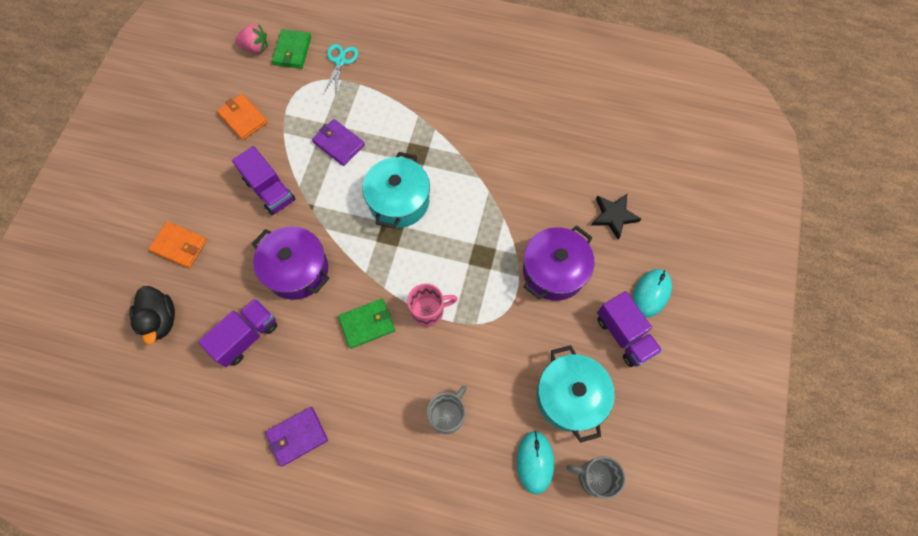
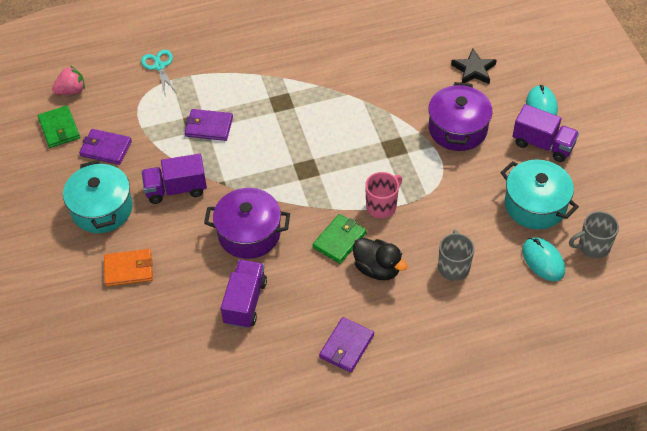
camera: 30 degrees left, 15 degrees down
black duck [129,286,175,344] -> black duck moved to [353,238,408,280]
orange wallet [217,94,268,140] -> purple wallet [79,129,132,165]
purple truck [232,146,295,215] -> purple truck turned 150 degrees clockwise [141,154,207,204]
green wallet [272,29,311,68] -> green wallet moved to [38,105,80,148]
turquoise pot [363,152,430,229] -> turquoise pot moved to [63,160,133,233]

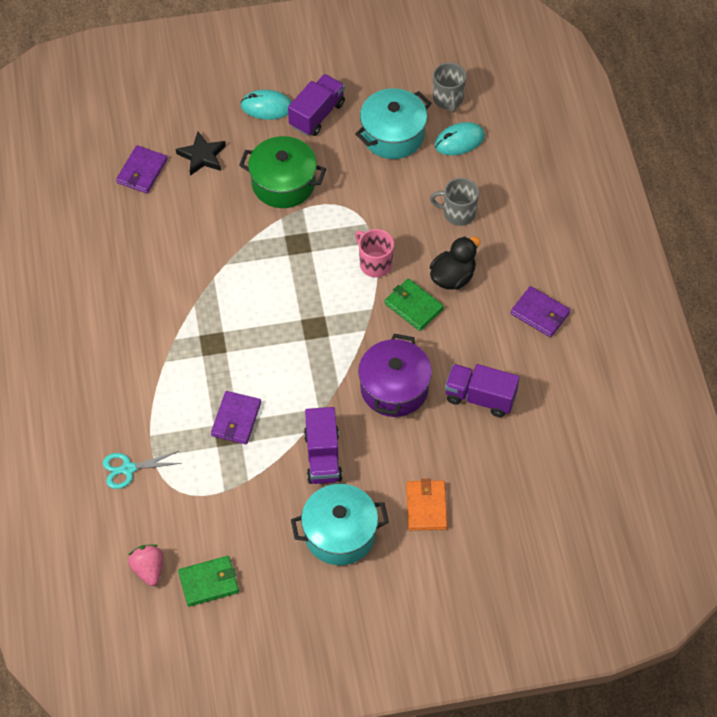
camera: 85 degrees left, 5 degrees up
purple wallet [79,129,132,165] -> purple wallet moved to [116,145,167,193]
purple pot [428,82,492,151] -> green pot [239,136,326,208]

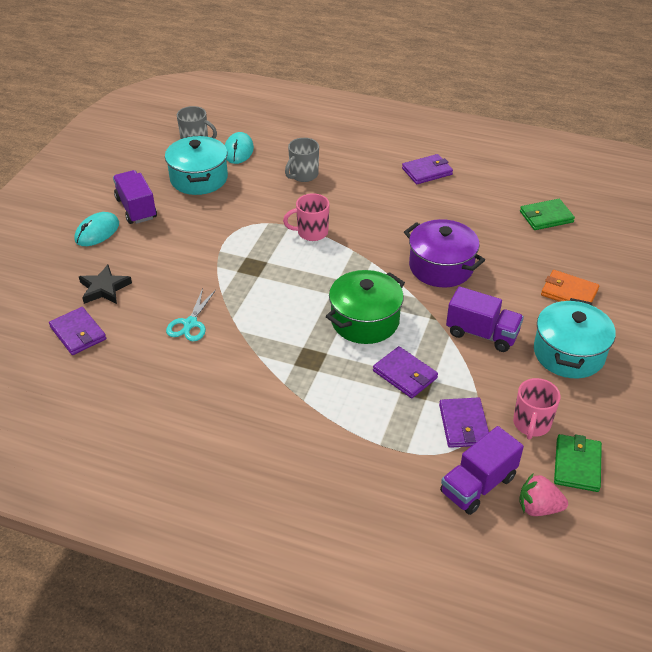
camera: 60 degrees left, 15 degrees down
turquoise scissors [103,451,182,489] -> turquoise scissors moved to [166,288,216,341]
green pot [239,136,326,208] -> green pot moved to [326,270,405,344]
green wallet [385,278,444,331] -> green wallet moved to [520,199,575,230]
black duck [430,236,480,290] -> none
purple truck [445,364,520,417] -> purple truck moved to [440,426,524,515]
none -> purple wallet [439,397,489,448]
none -> pink mug [513,378,561,440]

